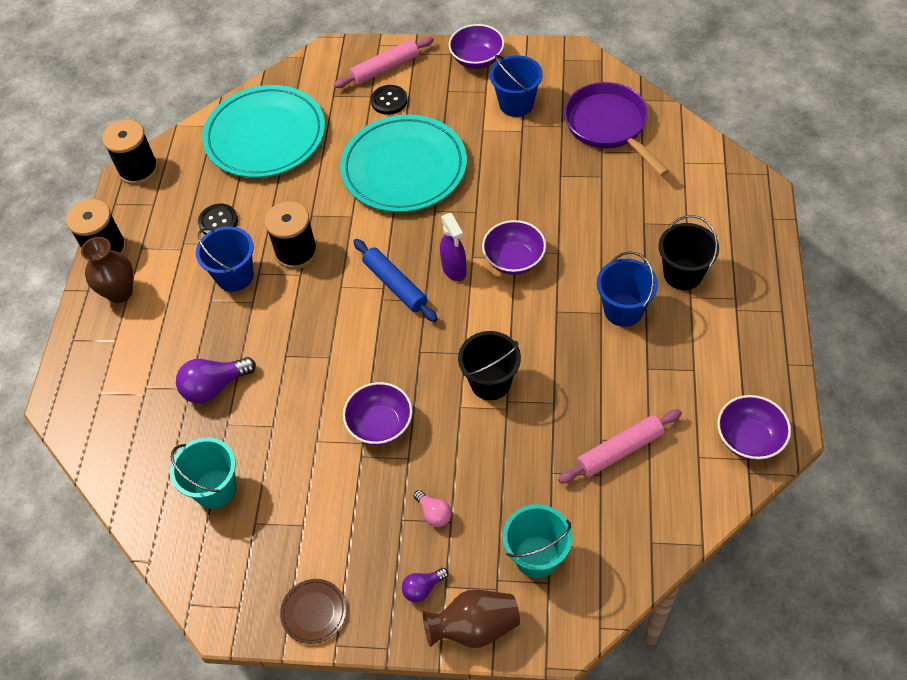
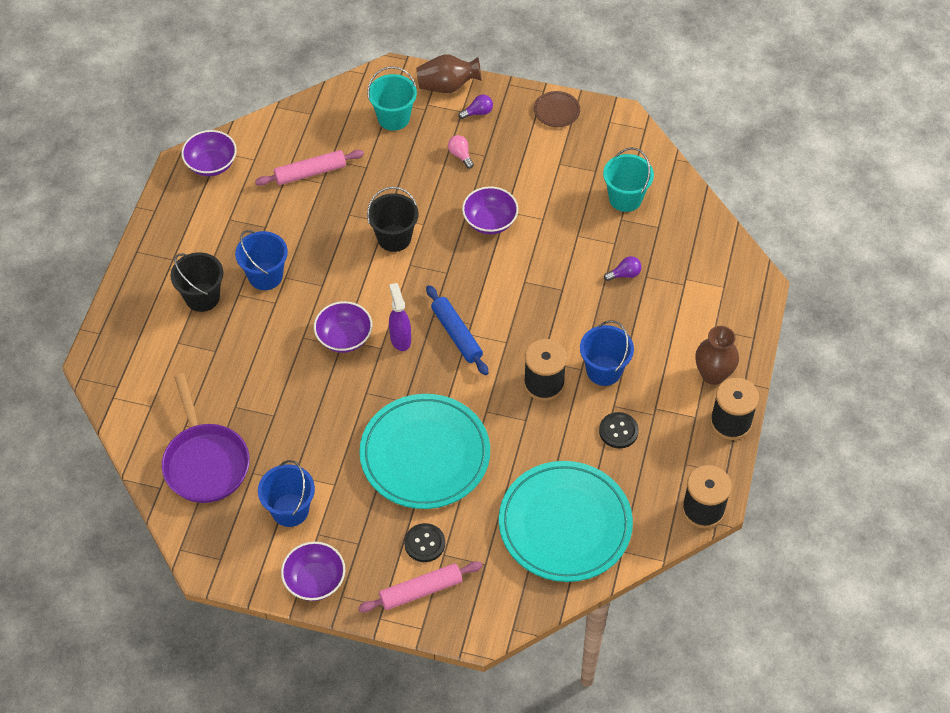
camera: 175 degrees left, 0 degrees up
purple light bulb [176,357,256,403] -> purple light bulb [604,256,641,281], size x0.57

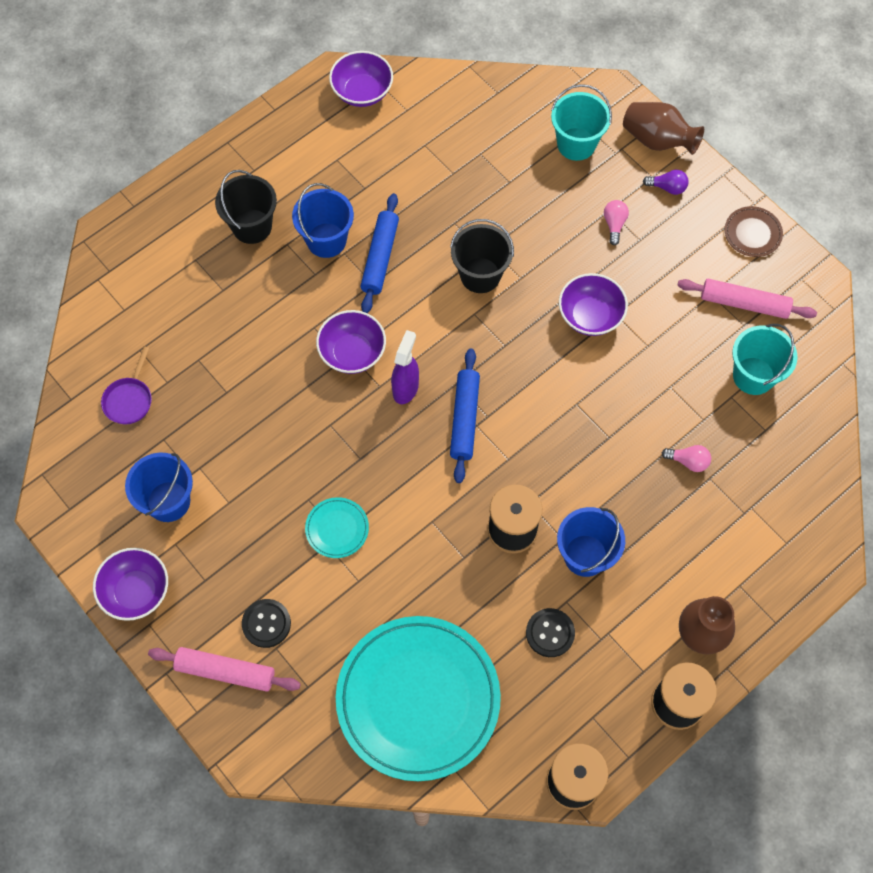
camera: 35 degrees right, 10 degrees up
purple pan [162,373,250,503] -> purple pan [101,347,152,424], size x0.50
pink rolling pin [255,150,364,186] -> pink rolling pin moved to [677,279,817,319]
turquoise plate [359,394,490,509] -> turquoise plate [305,497,369,558], size x0.41
purple light bulb [604,256,641,281] -> pink light bulb [662,445,711,472]
none -> blue rolling pin [360,193,399,313]

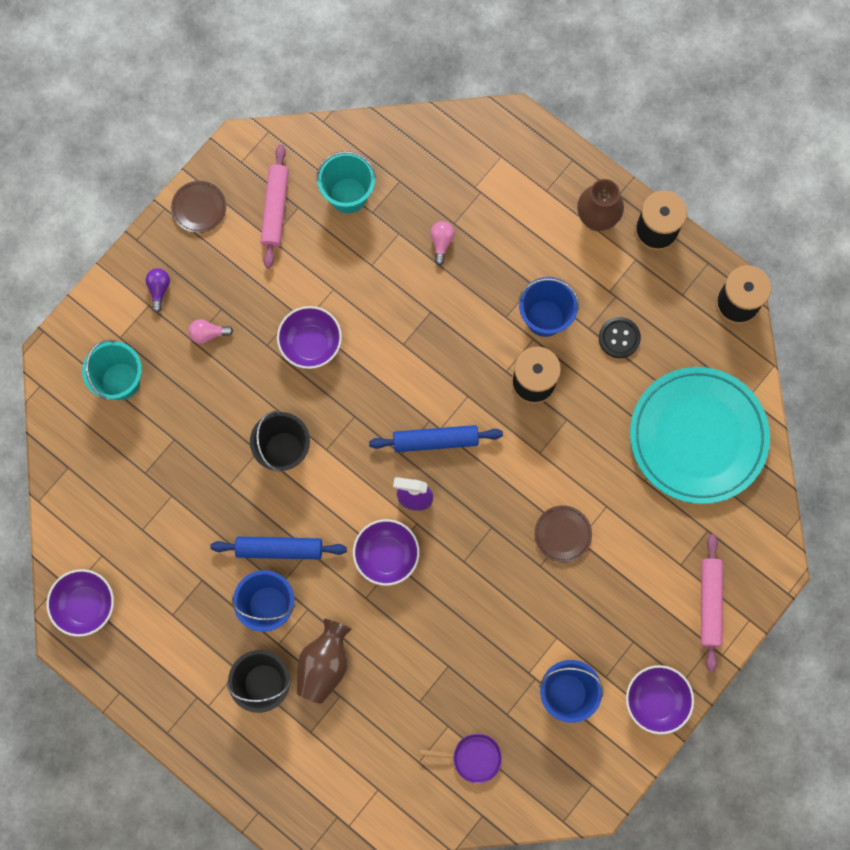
camera: 100 degrees left, 10 degrees up
black button [242,599,291,648] -> none
turquoise plate [305,497,369,558] -> brown plate [534,505,592,563]
brown vase [623,102,704,155] -> brown vase moved to [297,618,352,704]

